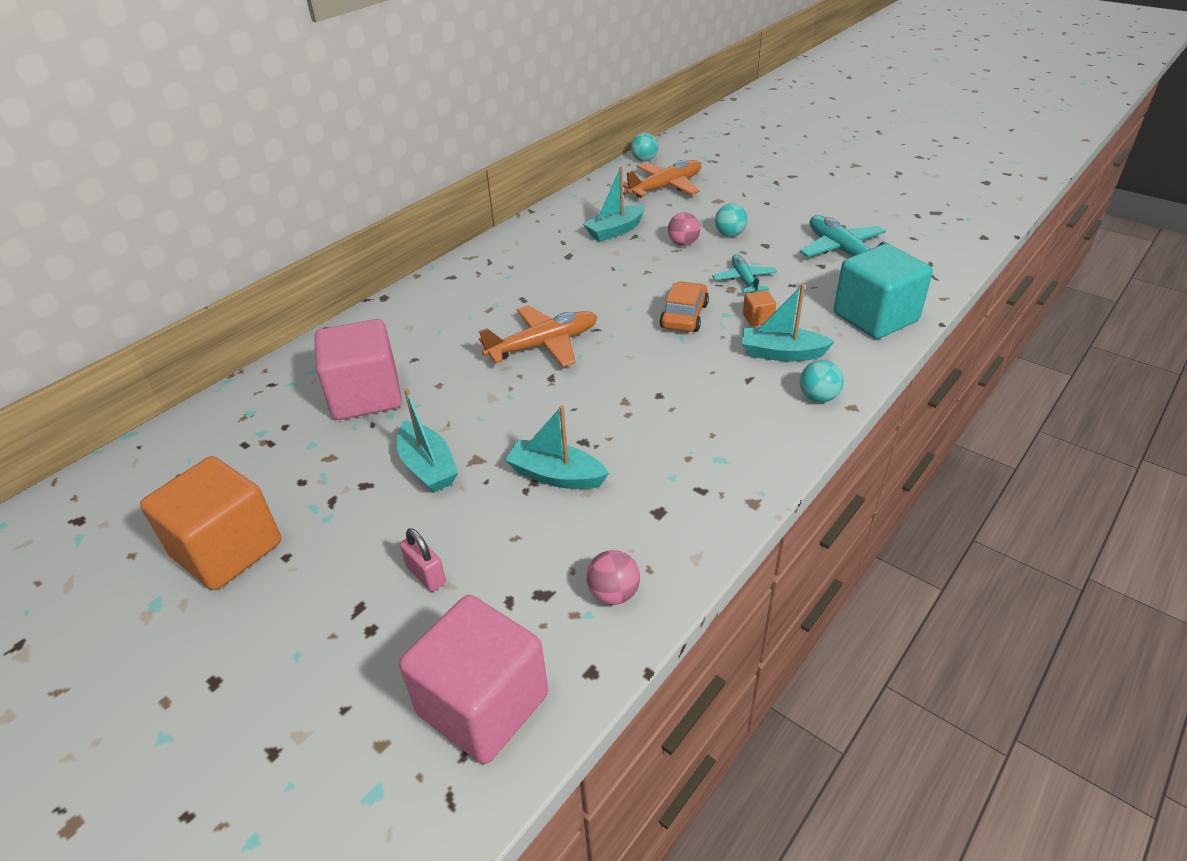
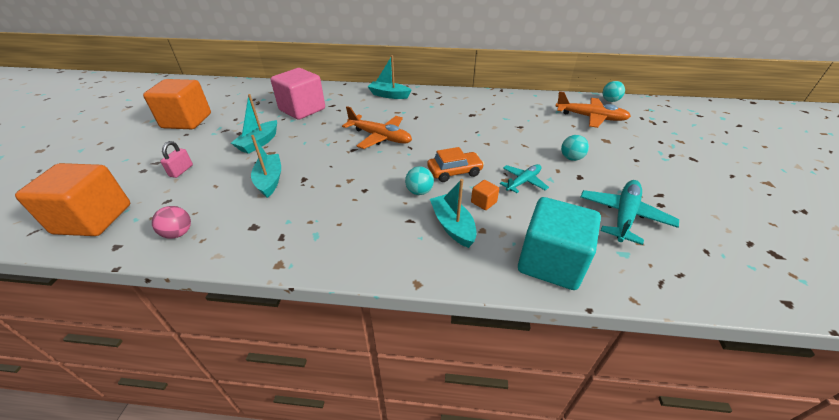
camera: 55 degrees right, 0 degrees up
pink cube [399,595,548,764] -> orange cube [15,163,130,236]
turquoise boat [583,167,645,242] -> turquoise boat moved to [367,55,412,99]
pink ball [668,212,700,246] -> none
turquoise ball [800,360,844,403] -> turquoise ball moved to [405,166,434,195]

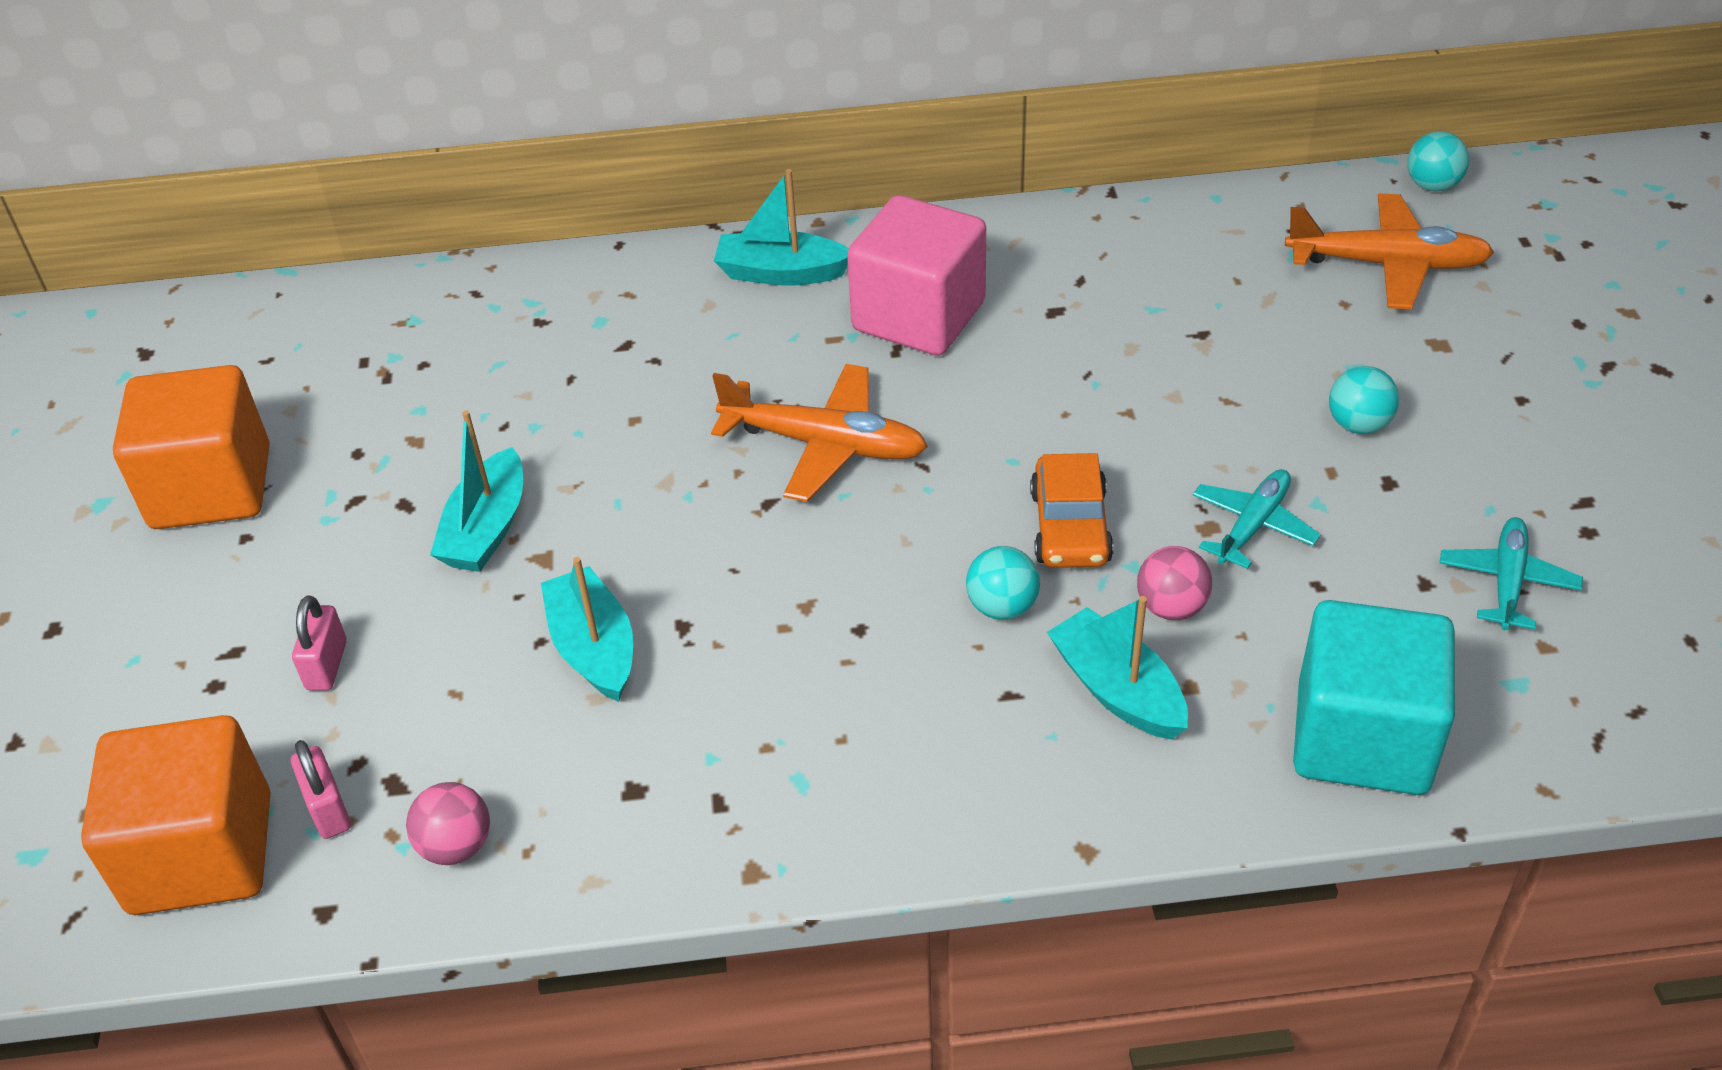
camera: 10 degrees left, 5 degrees up
pink cube [271,68,325,120] -> pink cube moved to [847,195,986,356]
orange car [427,147,484,182] -> orange car turned 120 degrees clockwise [1030,453,1114,568]
orange cube [471,180,499,210] -> pink ball [1137,546,1212,620]
turquoise plane [581,180,679,245] -> turquoise plane [1440,517,1583,630], size x0.63
none -> pink padlock [291,740,351,839]

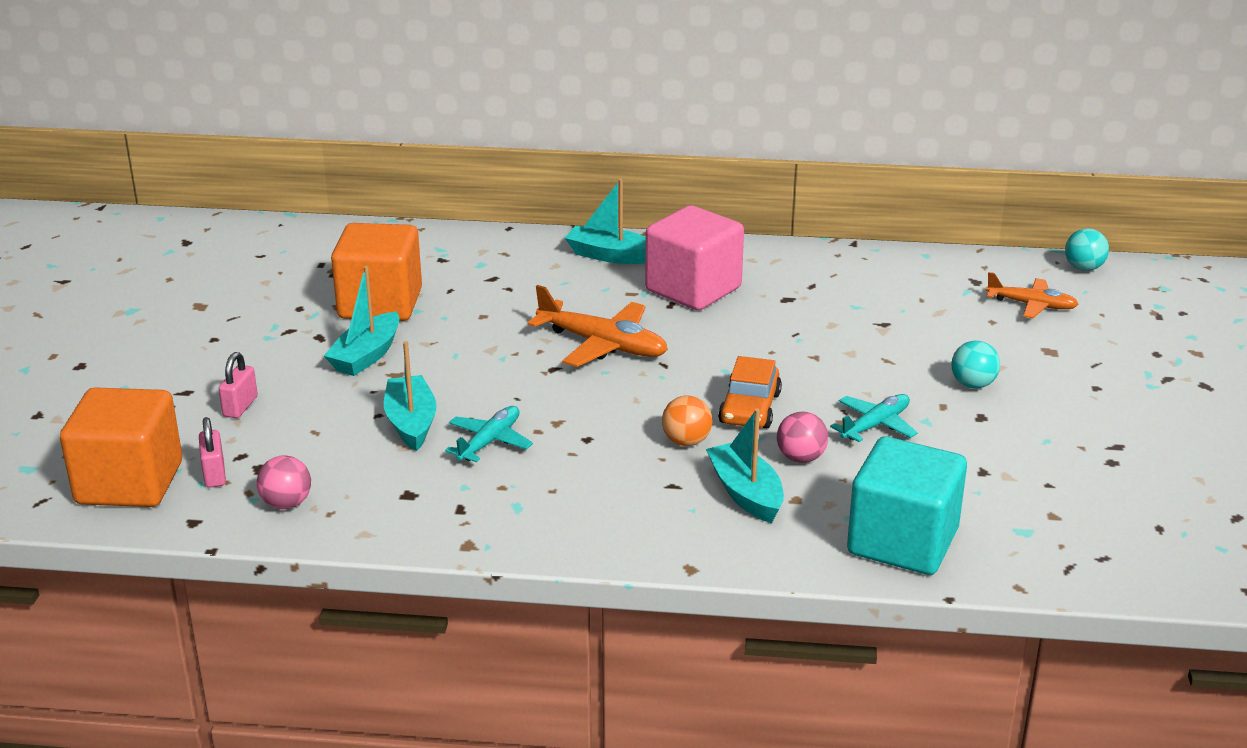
camera: 10 degrees right, 15 degrees down
orange cube [113,365,269,529] -> orange cube moved to [331,223,422,321]
turquoise ball [966,546,1040,620] -> orange ball [662,395,712,446]
orange plane [1285,194,1494,310] -> orange plane [986,272,1078,318], size x0.63
turquoise plane [1440,517,1583,630] -> turquoise plane moved to [445,406,533,462]

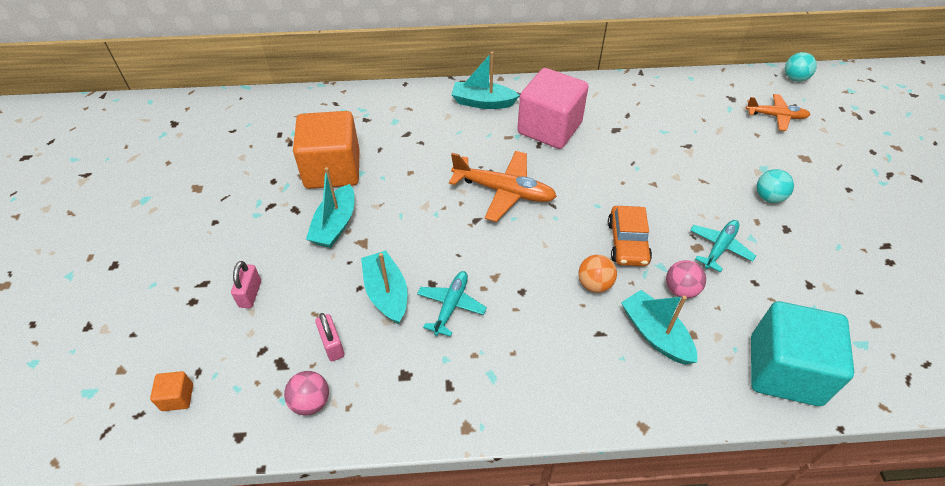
camera: 10 degrees left, 20 degrees up
orange cube [60,387,182,507] -> orange cube [150,371,193,411], size x0.40
pink padlock [199,417,226,488] -> pink padlock moved to [315,313,344,361]

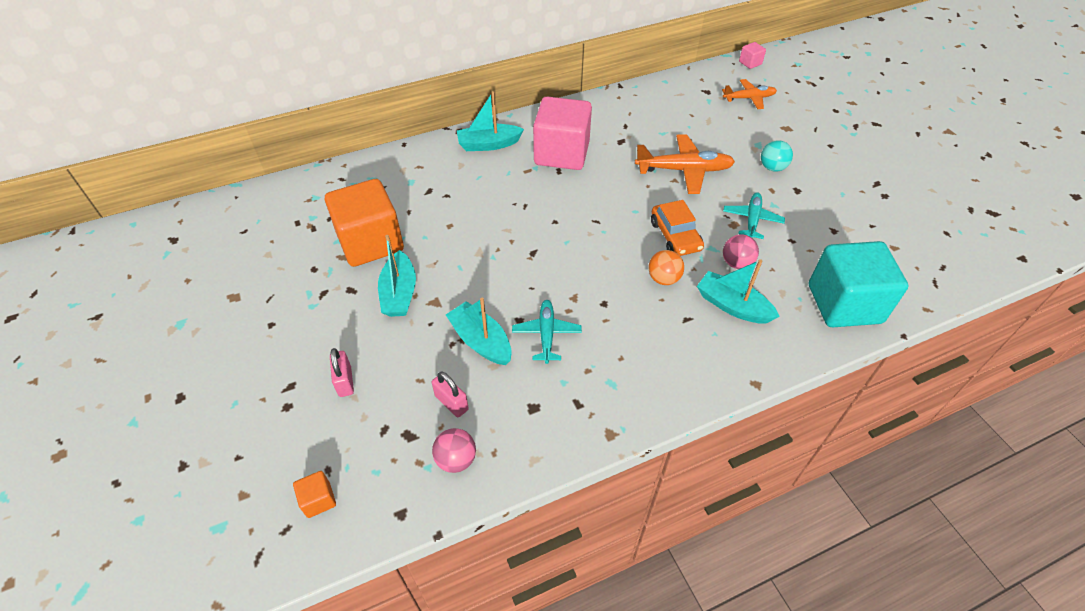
camera: 20 degrees left, 0 degrees up
orange plane [449,151,557,222] -> orange plane moved to [635,135,735,194]
turquoise ball [785,52,817,82] -> pink cube [739,42,766,69]

